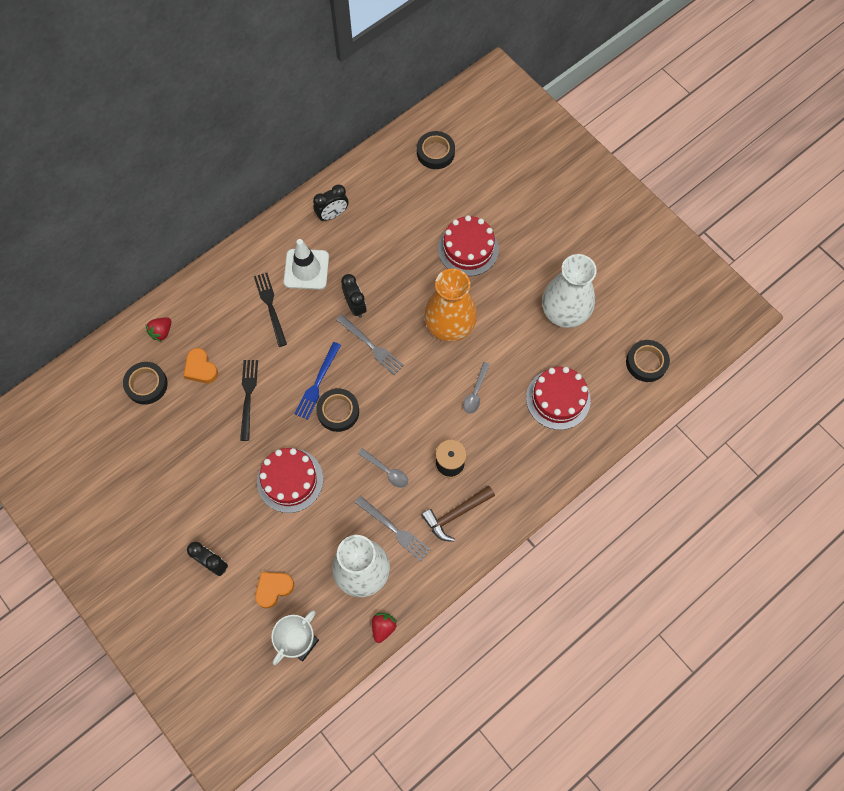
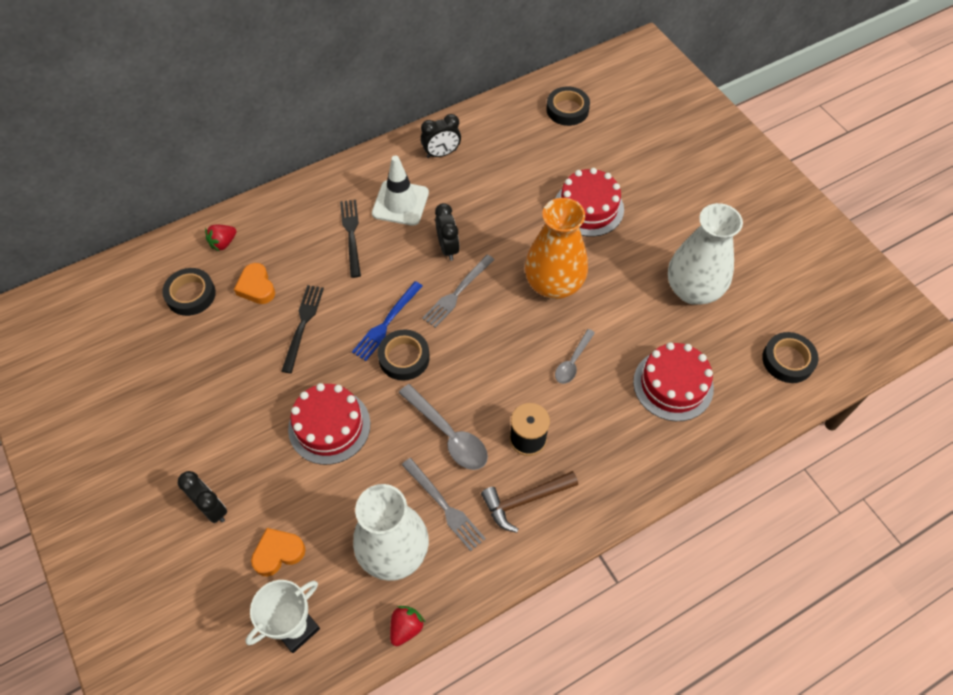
camera: 10 degrees right, 10 degrees down
grey fork [336,314,404,375] -> grey fork turned 75 degrees clockwise [422,254,495,328]
grey spoon [358,448,408,488] -> grey spoon [399,384,488,470], size x1.61

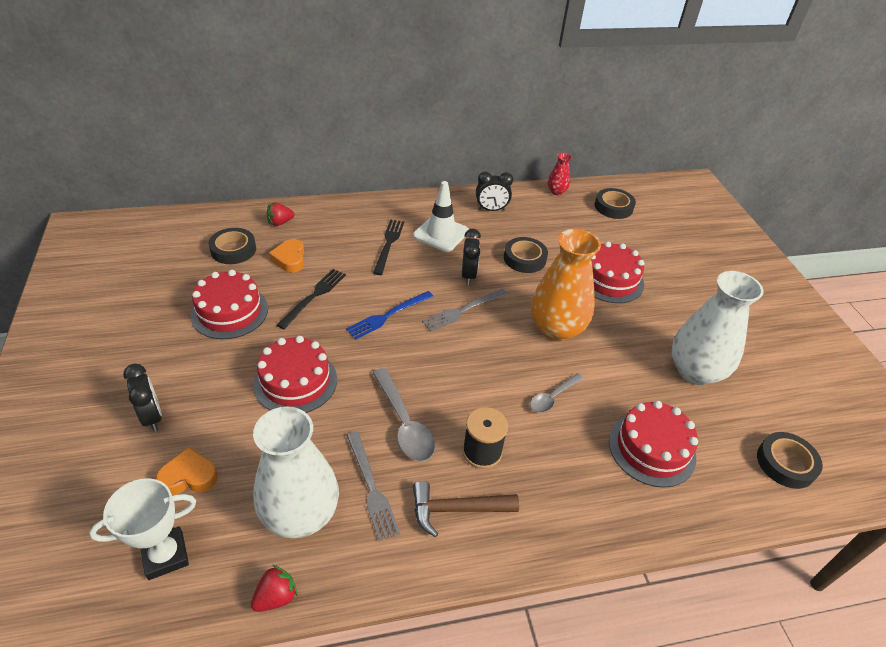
camera: 15 degrees right, 15 degrees down
black tape [378,330,430,381] -> black tape moved to [504,237,548,273]
none -> red cake [190,270,268,339]
none -> red vase [548,153,572,195]

